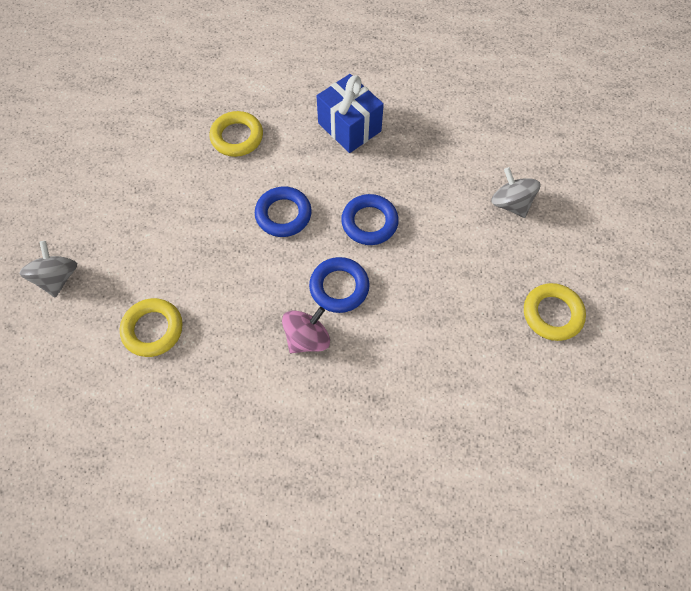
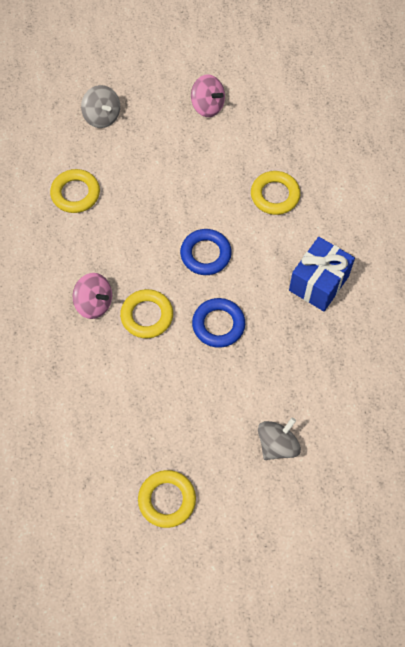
camera: 75 degrees right, 0 degrees up
grey spinning top [19,241,77,298] -> grey spinning top turned 75 degrees clockwise [81,85,120,128]
blue ring [309,257,369,313] -> yellow ring [120,289,173,338]
none -> pink spinning top [191,74,225,117]

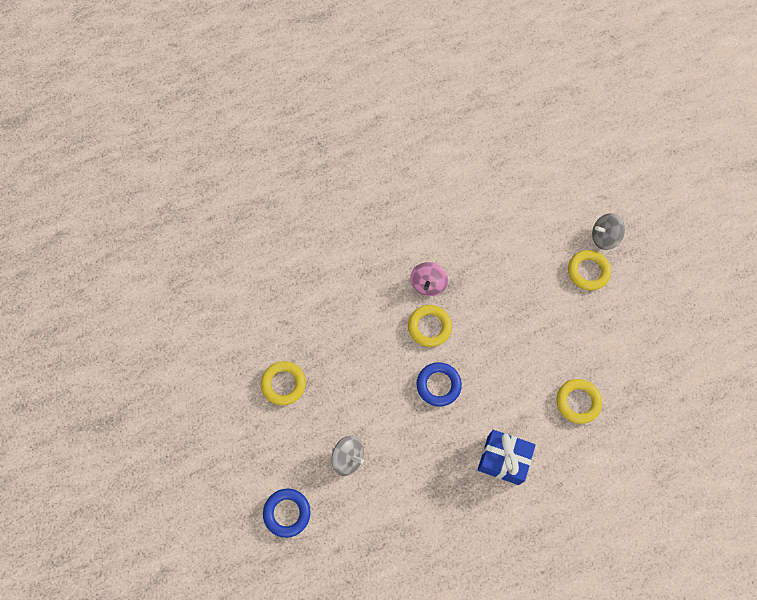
camera: 75 degrees right, 5 degrees up
yellow ring [50,169,100,213] -> yellow ring moved to [568,250,611,291]
grey spinning top [81,85,120,128] -> grey spinning top turned 45 degrees clockwise [592,213,625,250]
blue ring [180,229,232,275] -> blue ring moved to [263,489,311,538]
pink spinning top [191,74,225,117] -> none

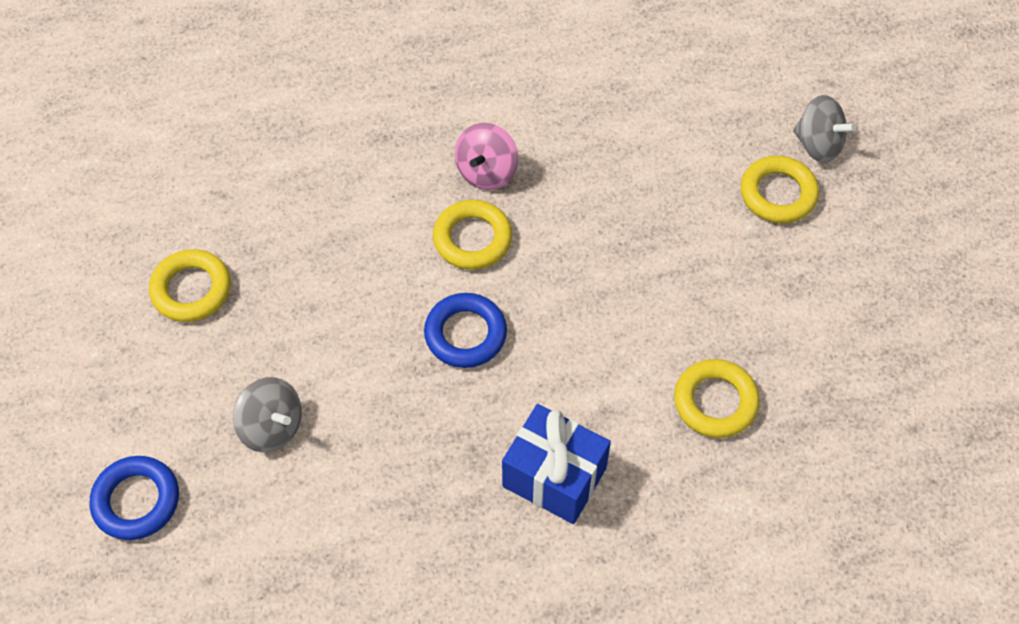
camera: 10 degrees right, 10 degrees down
grey spinning top [592,213,625,250] -> grey spinning top turned 150 degrees counterclockwise [793,95,856,163]

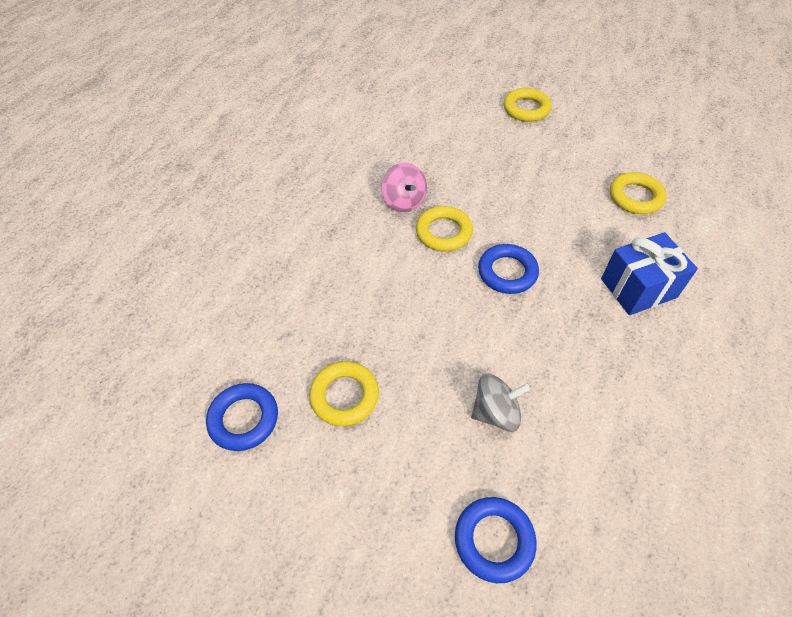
camera: 50 degrees left, 5 degrees down
grey spinning top [793,95,856,163] -> none
none -> blue ring [206,383,278,451]

